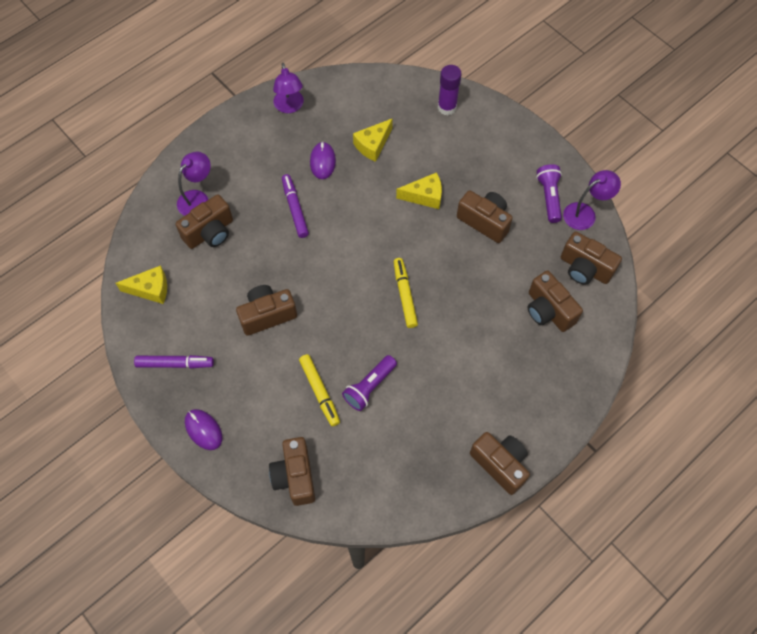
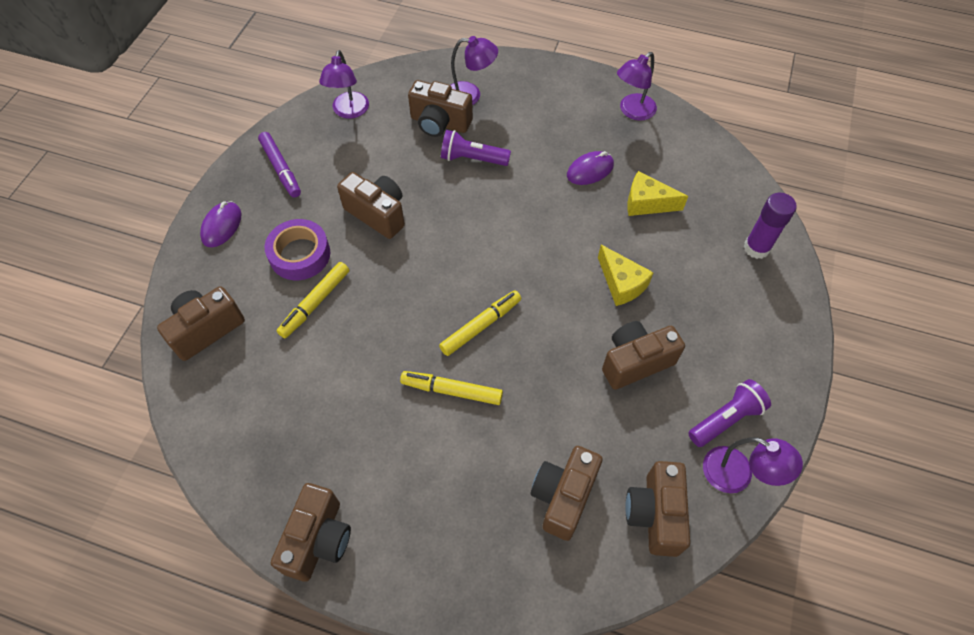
camera: 60 degrees right, 5 degrees down
yellow cheese [116,265,167,304] -> purple lamp [319,50,369,119]
purple marker [282,174,309,238] -> none
purple flashlight [342,355,397,411] -> purple flashlight moved to [441,130,511,166]
brown camera [457,190,513,243] -> brown camera turned 120 degrees counterclockwise [602,321,685,390]
none -> purple tape [265,219,330,280]
none -> yellow marker [400,371,503,405]

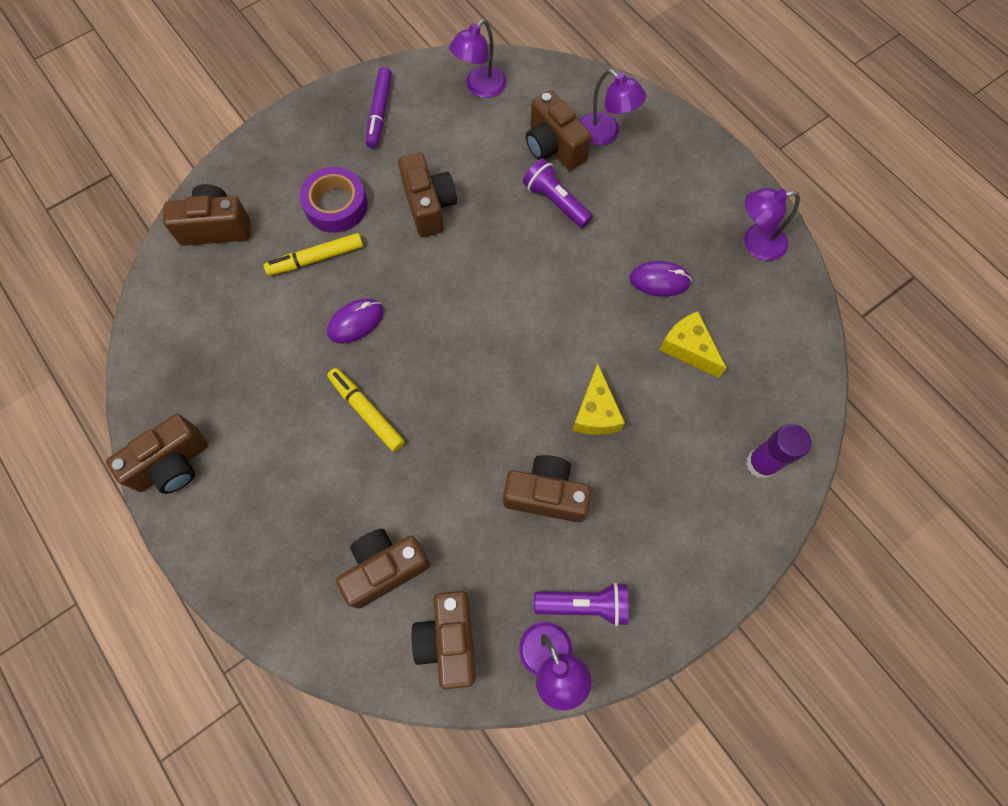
camera: 35 degrees right, 10 degrees up
purple mouse [200,201,241,247] -> purple mouse moved to [327,299,384,343]
yellow marker [439,290,521,356] -> none
brown camera [625,461,690,557] -> brown camera turned 45 degrees counterclockwise [411,591,476,689]

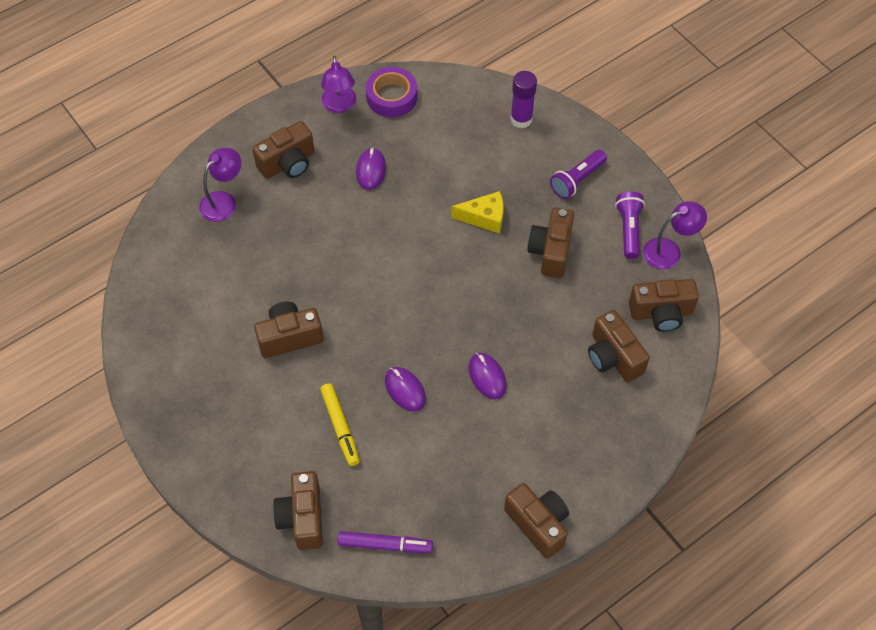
camera: 90 degrees left, 10 degrees down
purple tape [300,167,368,233] -> purple tape moved to [366,67,417,117]
yellow marker [327,368,405,452] -> purple mouse [468,353,507,399]
purple marker [366,67,392,148] -> purple marker moved to [337,531,433,553]
purple lamp [449,19,506,98] -> none
purple flashlight [523,158,593,228] -> purple flashlight moved to [550,150,607,199]
brown camera [526,90,592,171] -> brown camera moved to [252,121,314,179]
yellow cheese [659,311,727,378] -> none

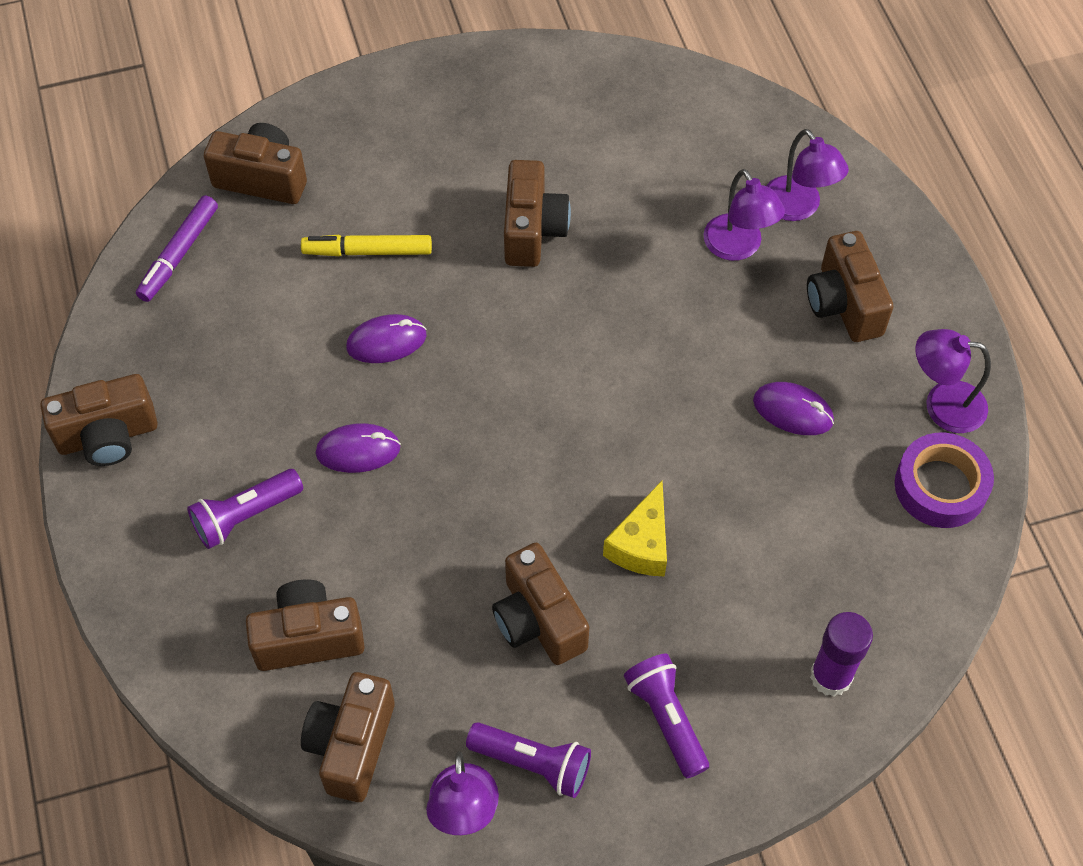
camera: 110 degrees right, 0 degrees up
brown camera [527,208,574,278] -> brown camera turned 150 degrees counterclockwise [492,543,589,665]
none -> purple flashlight [187,469,303,549]
none -> purple lamp [703,169,785,261]

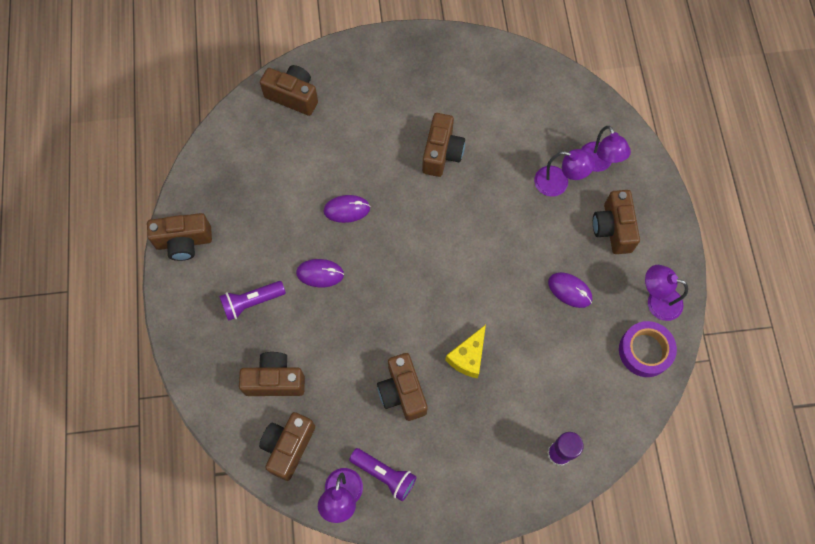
camera: 10 degrees right, 10 degrees up
purple marker [136,195,218,302] -> none
yellow marker [301,235,432,256] -> none
purple flashlight [624,654,709,778] -> none
purple lamp [703,169,785,261] -> purple lamp turned 60 degrees counterclockwise [534,149,595,197]

